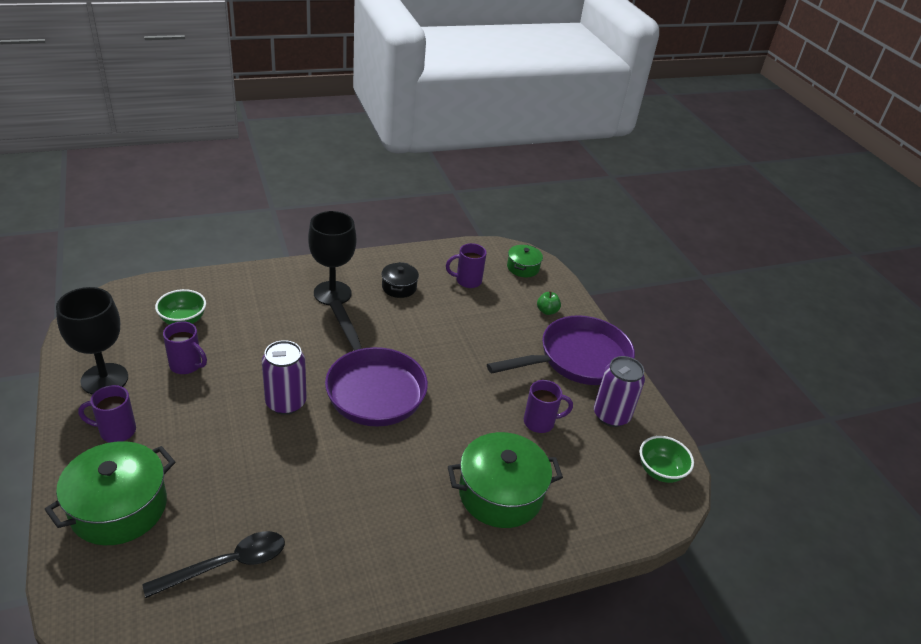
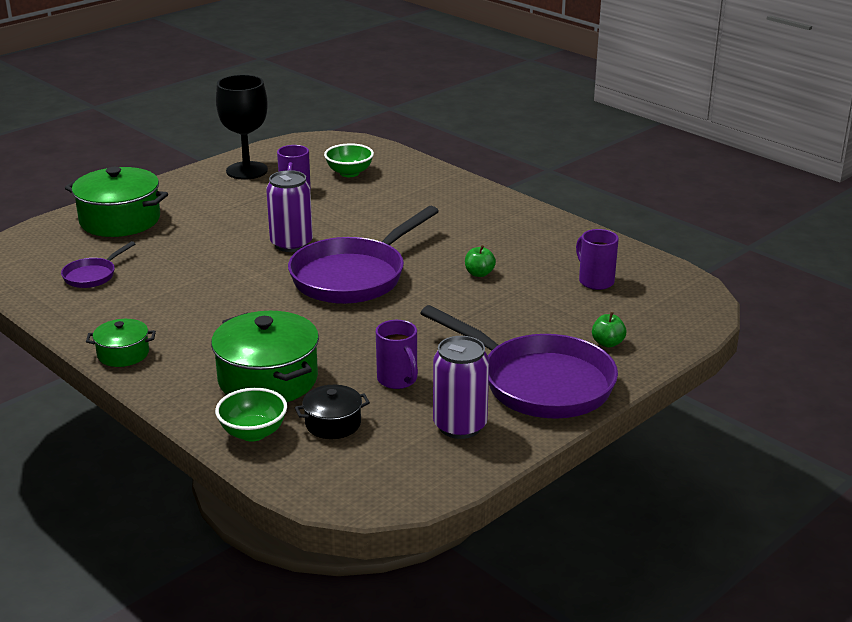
camera: 70 degrees right, 10 degrees down
purple mug [78,385,136,443] -> none
black spoon [142,531,285,598] -> purple pan [61,241,135,288]
black goblet [308,211,356,305] -> none
black pot [382,262,419,298] -> black pot moved to [295,385,370,439]
green pot [507,245,543,277] -> green pot moved to [86,319,156,367]
green bowl [640,436,694,483] -> green bowl moved to [215,388,287,442]
none -> green apple [465,245,496,277]

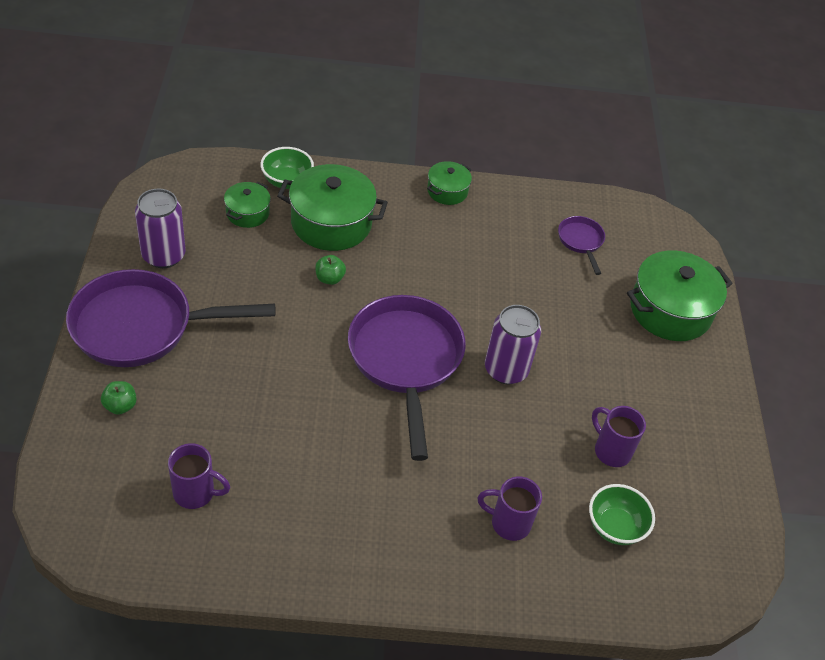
camera: 130 degrees right, 20 degrees up
black goblet [216,75,268,180] -> none
black pot [295,385,370,439] -> green pot [224,182,271,228]
purple mug [376,320,418,389] -> purple mug moved to [478,476,542,541]
green apple [465,245,496,277] -> green apple moved to [315,255,346,285]

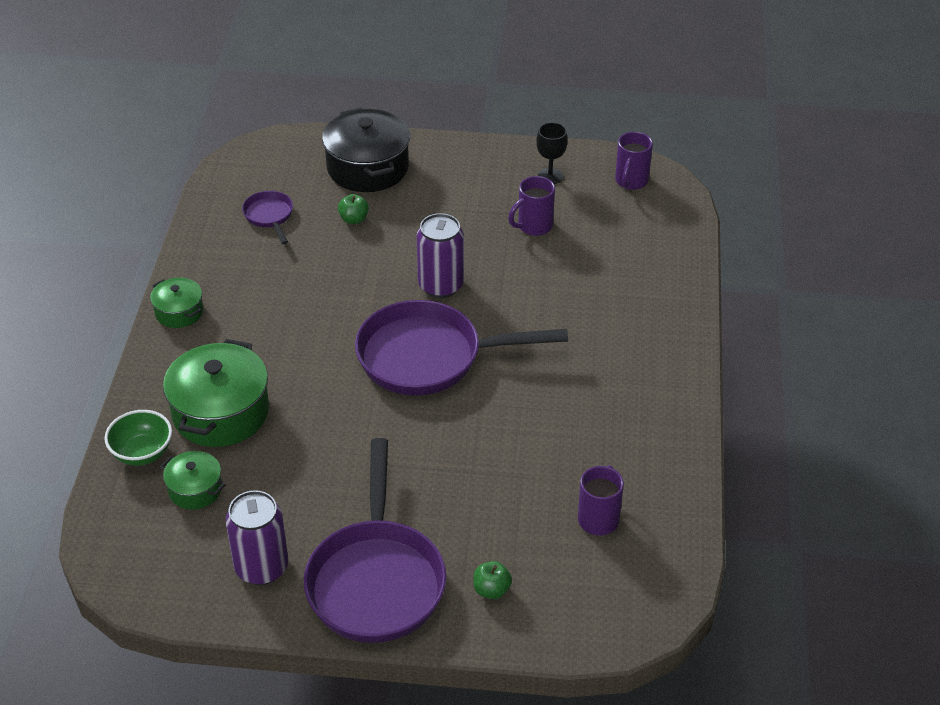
camera: 80 degrees left, 5 degrees down
green apple [315,255,346,285] -> green apple moved to [338,194,369,224]
purple mug [478,476,542,541] -> purple mug moved to [615,132,653,190]
purple pan [558,216,605,275] -> purple pan turned 75 degrees clockwise [242,191,293,244]
green bowl [589,484,655,545] -> none
green pot [627,250,733,341] -> black pot [322,107,410,192]
none -> black goblet [536,122,568,184]

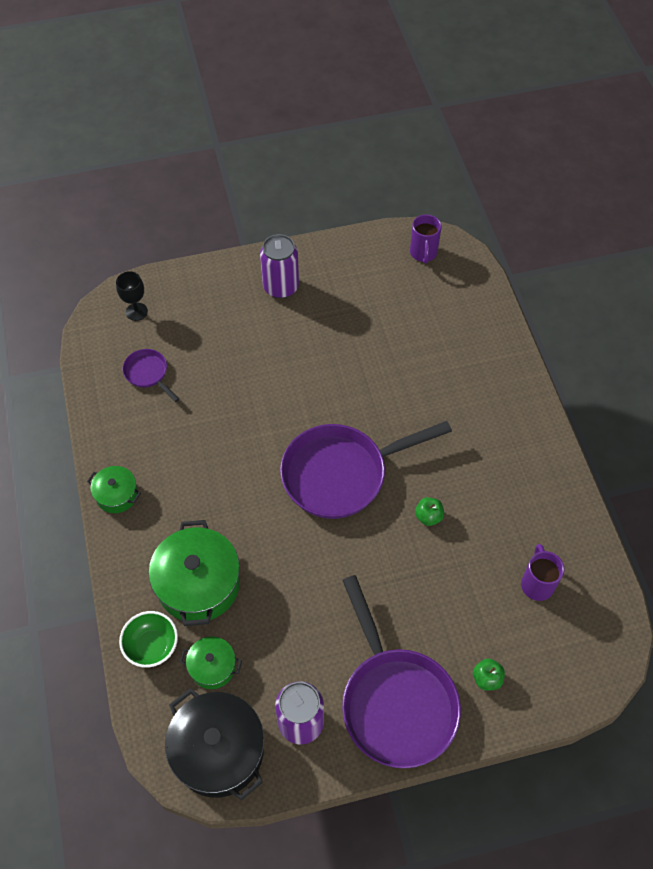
camera: 20 degrees left, 15 degrees up
black pot [322,107,410,192] -> black pot moved to [165,688,264,801]
green apple [338,194,369,224] -> green apple moved to [415,497,444,526]
purple can [417,213,464,298] -> purple can moved to [260,234,299,298]
purple mug [508,176,555,236] -> none
black goblet [536,122,568,184] -> black goblet moved to [116,271,148,321]

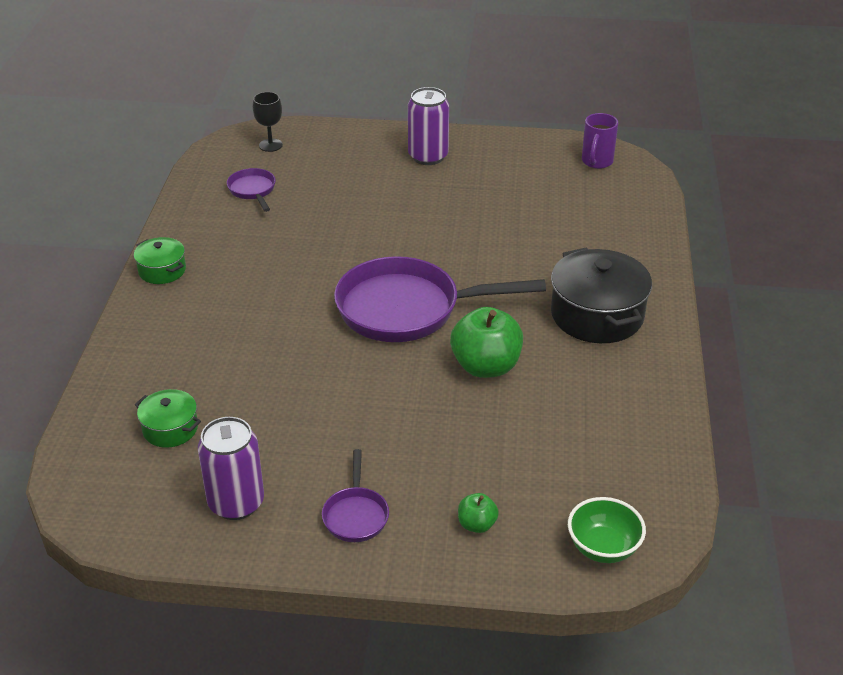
camera: 20 degrees right, 20 degrees down
green bowl [119,611,178,668] -> green bowl moved to [568,497,646,563]
green pot [149,520,240,626] -> none
black pot [165,688,264,801] -> black pot moved to [551,247,652,343]
purple pan [342,575,461,768] -> purple pan [322,449,389,542], size x0.46
green apple [415,497,444,526] -> green apple [450,307,523,378], size x2.05
purple mug [521,544,564,601] -> none

